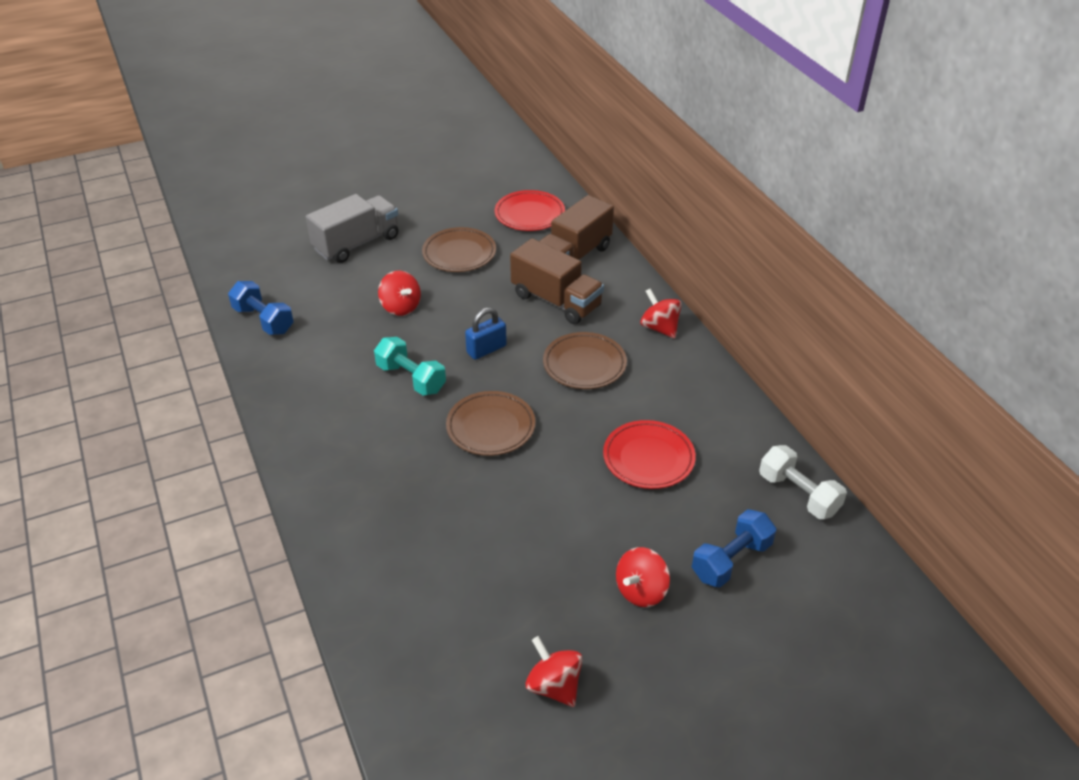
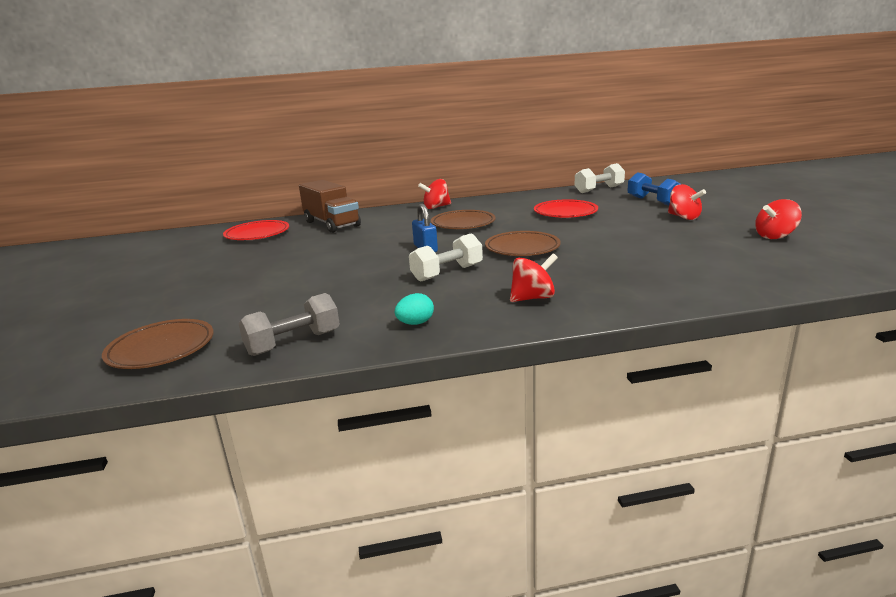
camera: 75 degrees left, 20 degrees down
blue dumbbell [228,281,294,335] -> grey dumbbell [238,293,340,356]
grey truck [306,194,398,263] -> none
turquoise dumbbell [374,337,446,396] -> white dumbbell [409,233,483,282]
red spinning top [378,271,421,316] -> red spinning top moved to [510,253,558,302]
brown plate [422,227,496,272] -> brown plate moved to [102,319,214,369]
brown truck [510,238,604,324] -> none
none -> turquoise egg [395,293,434,325]

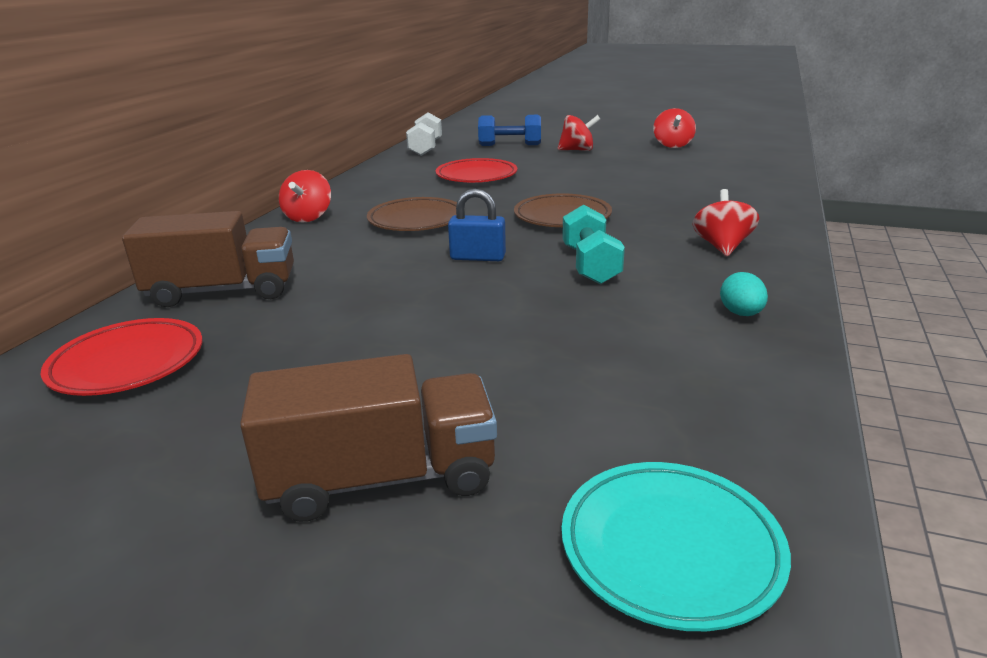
camera: 60 degrees left, 5 degrees up
brown plate [102,319,214,369] -> turquoise plate [562,462,791,631]
grey dumbbell [238,293,340,356] -> none
white dumbbell [409,233,483,282] -> turquoise dumbbell [562,205,625,284]
none -> brown truck [240,354,497,522]

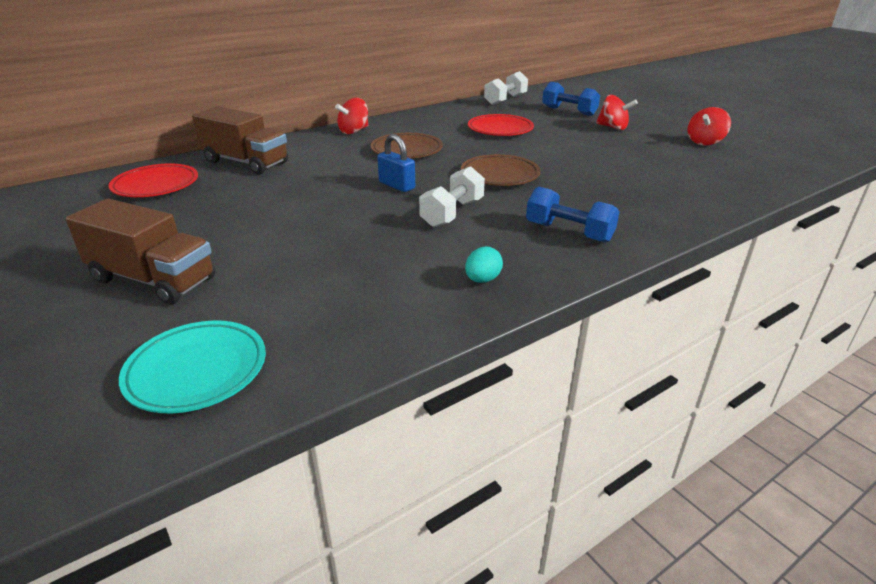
camera: 35 degrees right, 5 degrees up
turquoise dumbbell [562,205,625,284] -> white dumbbell [419,166,485,228]
red spinning top [693,189,759,256] -> blue dumbbell [526,187,620,243]

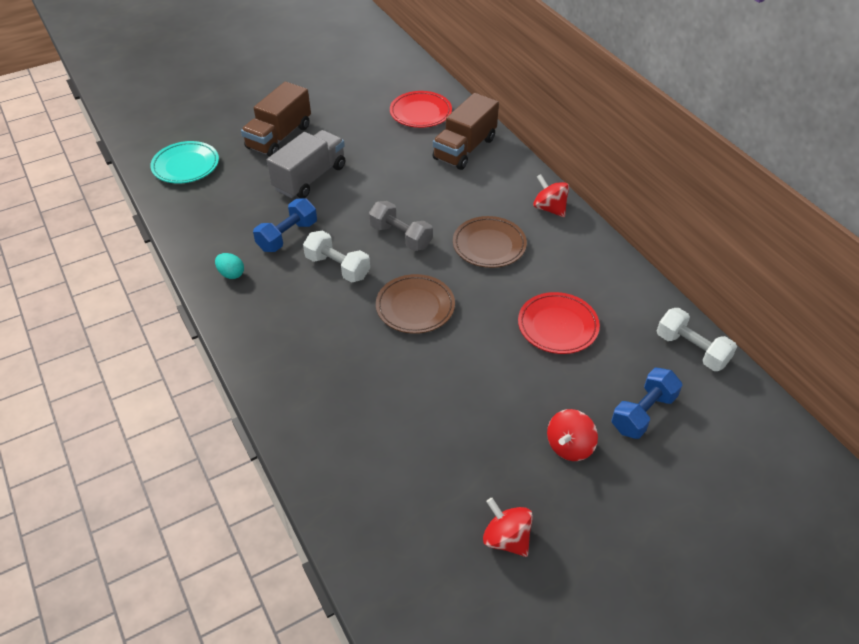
camera: 95 degrees right, 15 degrees up
blue padlock [377,134,415,192] -> grey dumbbell [369,201,433,251]
blue dumbbell [526,187,620,243] -> blue dumbbell moved to [253,198,317,252]
none -> grey truck [267,130,345,199]

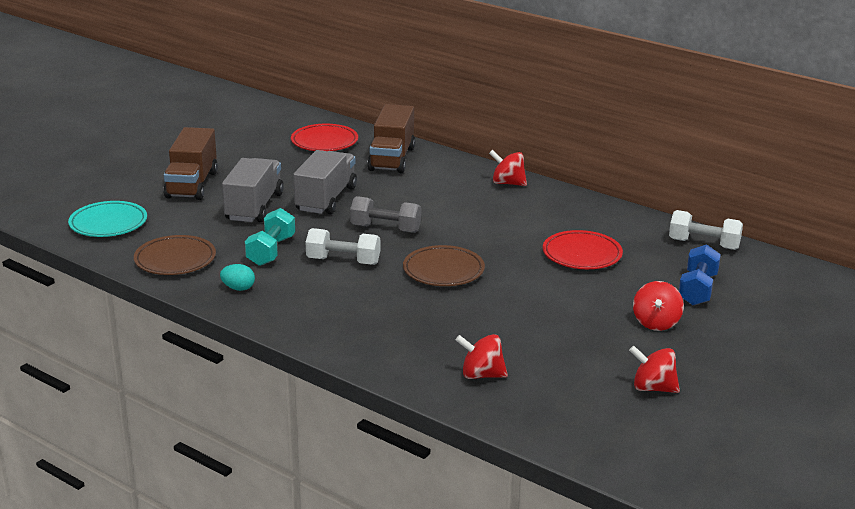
camera: 25 degrees left, 20 degrees down
blue dumbbell [253,198,317,252] -> turquoise dumbbell [245,208,295,266]
brown plate [453,216,527,268] -> brown plate moved to [134,235,216,275]
none -> grey truck [293,150,357,214]
none -> red spinning top [456,334,508,379]

